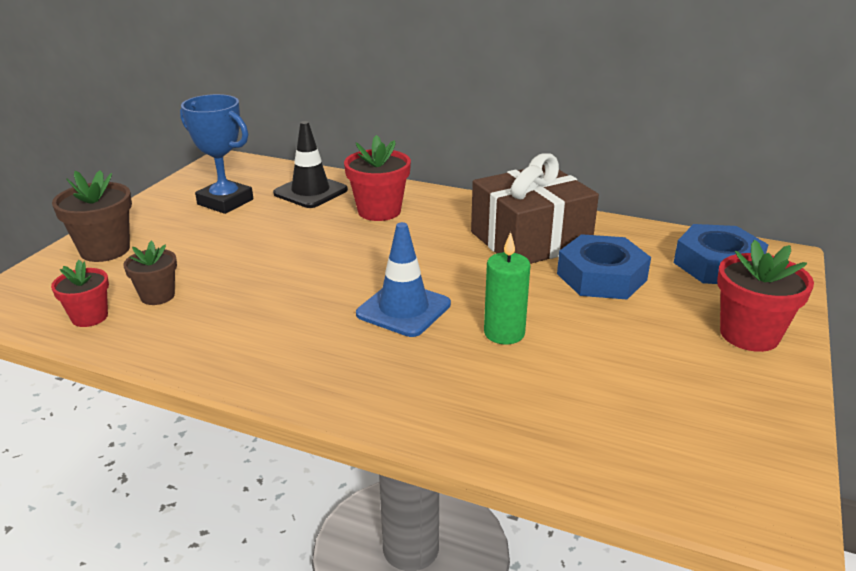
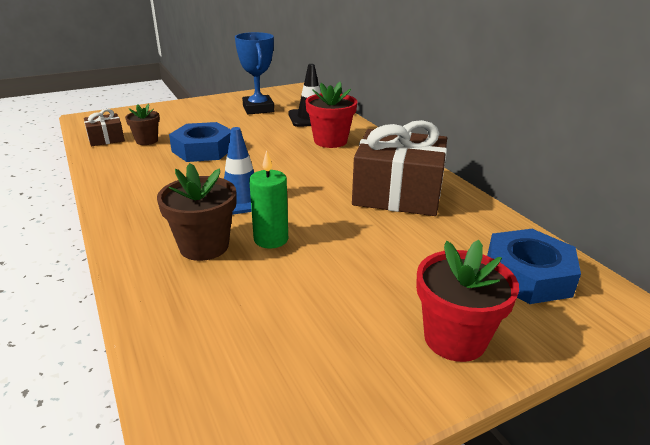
camera: 40 degrees right, 0 degrees up
red flower pot [51,260,109,327] -> brown gift [84,109,125,146]
brown flower pot [52,171,132,262] -> brown flower pot moved to [157,163,236,261]
blue nut [557,234,651,299] -> blue nut moved to [169,122,231,162]

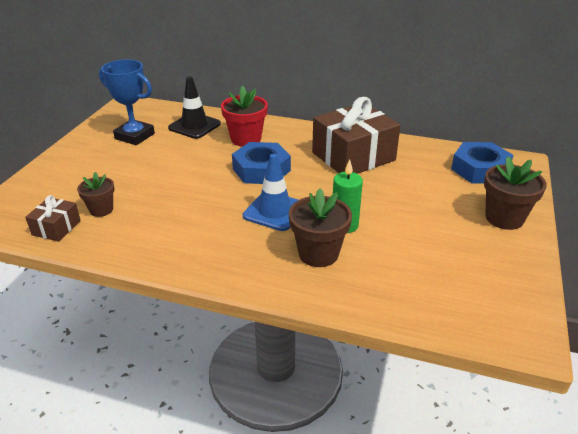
camera: 45 degrees left, 5 degrees up
blue nut [169,122,231,162] -> blue nut moved to [232,142,291,184]
red flower pot [416,240,519,362] -> brown flower pot [484,157,547,230]

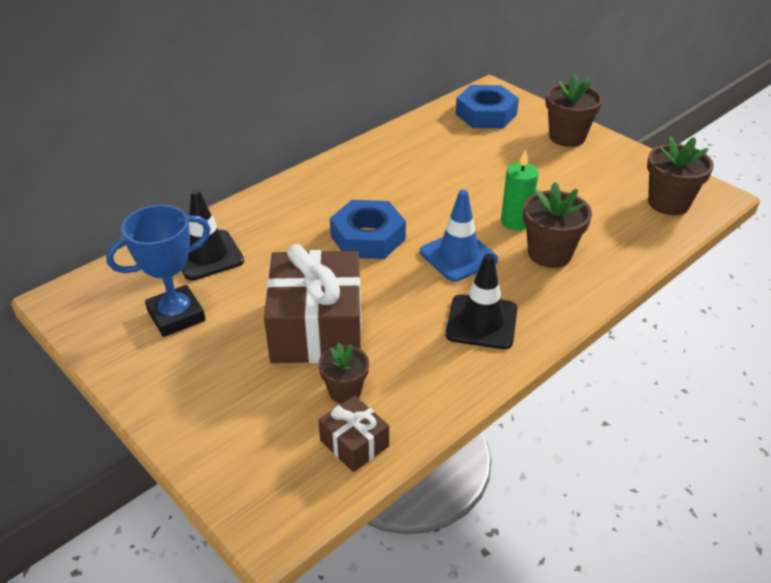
camera: 60 degrees left, 5 degrees up
red flower pot [221,86,268,147] -> none
brown gift [312,97,401,174] -> brown gift moved to [264,244,361,363]
none -> black traffic cone [445,254,517,349]
none -> brown flower pot [647,136,714,215]

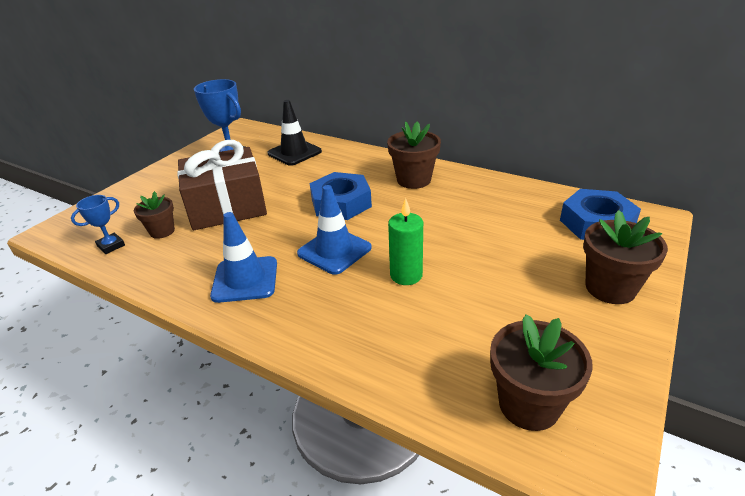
camera: 75 degrees right, 5 degrees down
brown gift [318,395,389,472] -> blue trophy [71,195,125,254]
black traffic cone [445,254,517,349] -> blue traffic cone [210,212,277,303]
brown flower pot [523,182,592,268] -> brown flower pot moved to [387,122,441,189]

